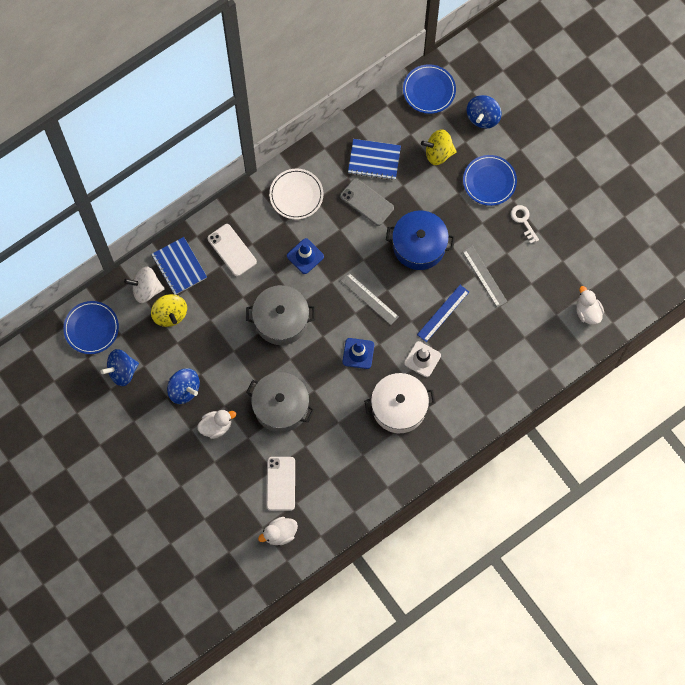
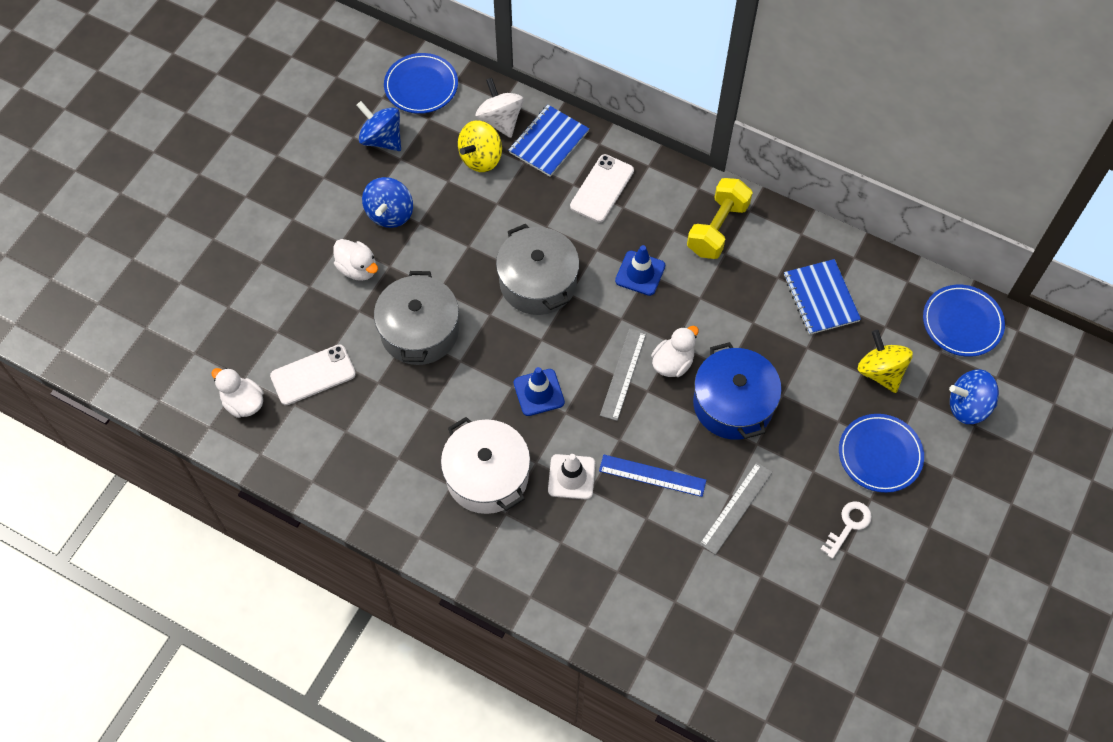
camera: 65 degrees right, 10 degrees down
white plate [269,169,323,220] -> yellow dumbbell [687,178,753,259]
grey phone [340,178,394,226] -> none
white duck [576,286,604,325] -> white duck moved to [651,326,699,377]

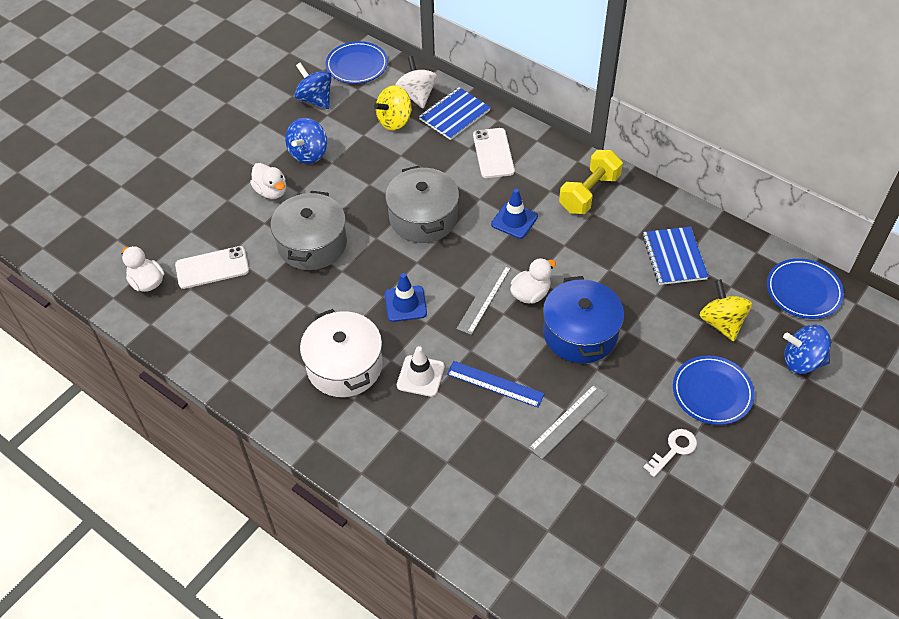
camera: 10 degrees right, 10 degrees down
white phone [570,154,634,222] -> white phone turned 45 degrees counterclockwise [473,128,515,178]

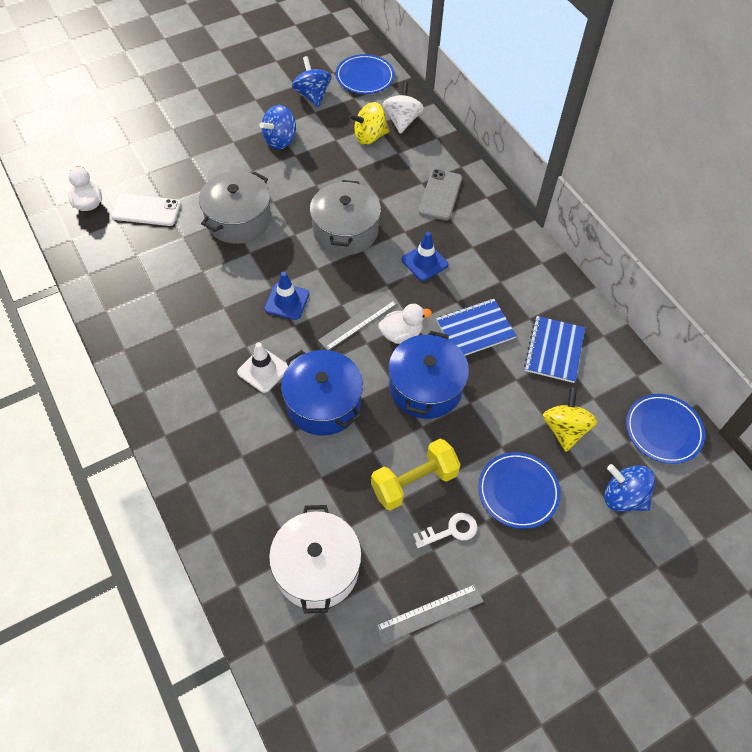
camera: 20 degrees right, 5 degrees up
white duck [250,163,286,199] -> none
white pot [300,309,383,397] -> white pot moved to [269,505,362,614]
blue notebook [419,87,491,140] -> blue notebook moved to [436,299,517,356]
blue ruler [447,361,545,408] -> blue pot [281,350,363,436]
white phone [473,128,515,178] -> grey phone [419,169,462,221]
grey ruler [529,384,608,459] -> grey ruler moved to [375,584,484,644]
yellow dumbbell [559,150,623,214] -> yellow dumbbell moved to [371,439,461,511]

